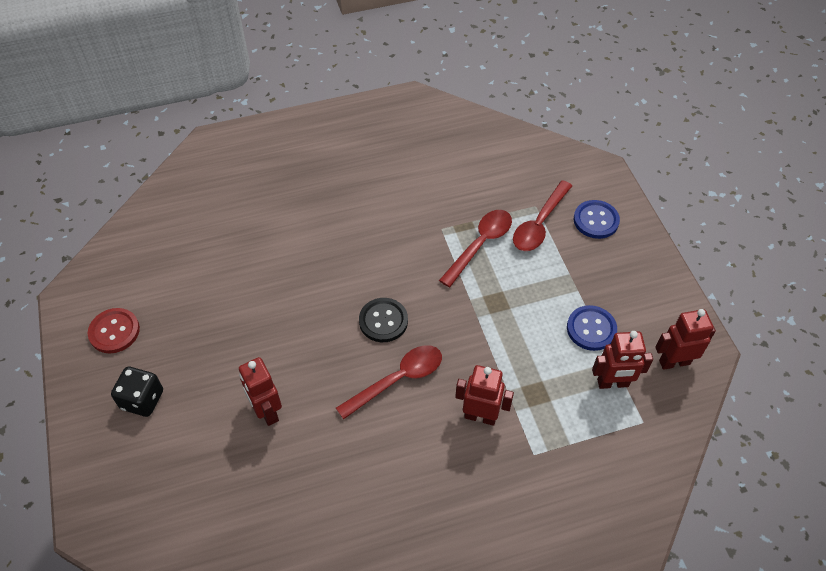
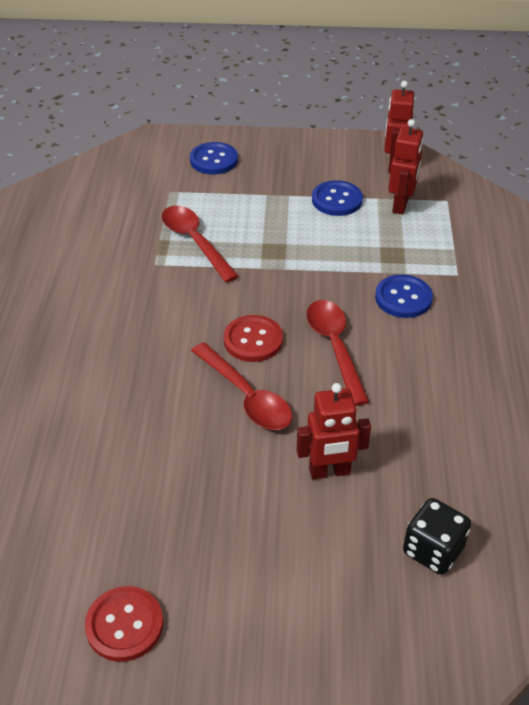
camera: 70 degrees left, 10 degrees down
black dice [111,367,163,417] -> black dice moved to [403,498,471,575]
black button [359,298,408,342] -> red button [223,315,283,362]
red robot [455,365,514,426] -> blue button [375,275,433,318]
red spoon [513,180,572,251] -> red spoon moved to [191,342,292,430]

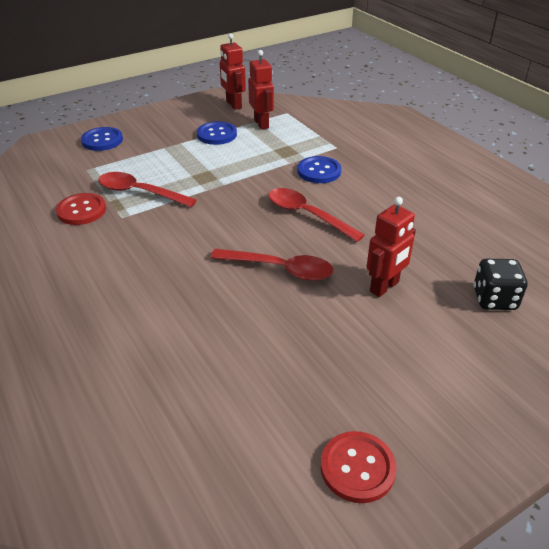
camera: 35 degrees left, 5 degrees down
red button [223,315,283,362] -> red button moved to [56,193,106,225]

